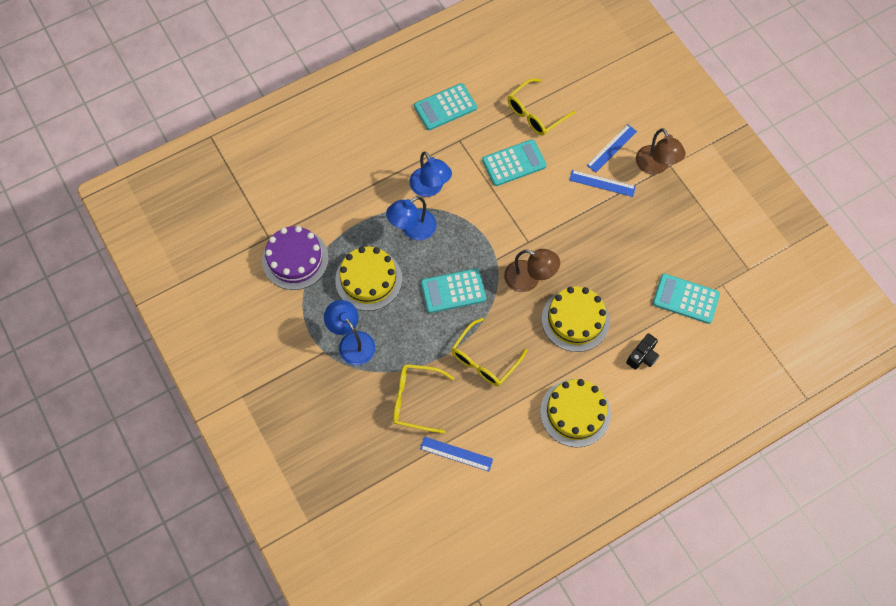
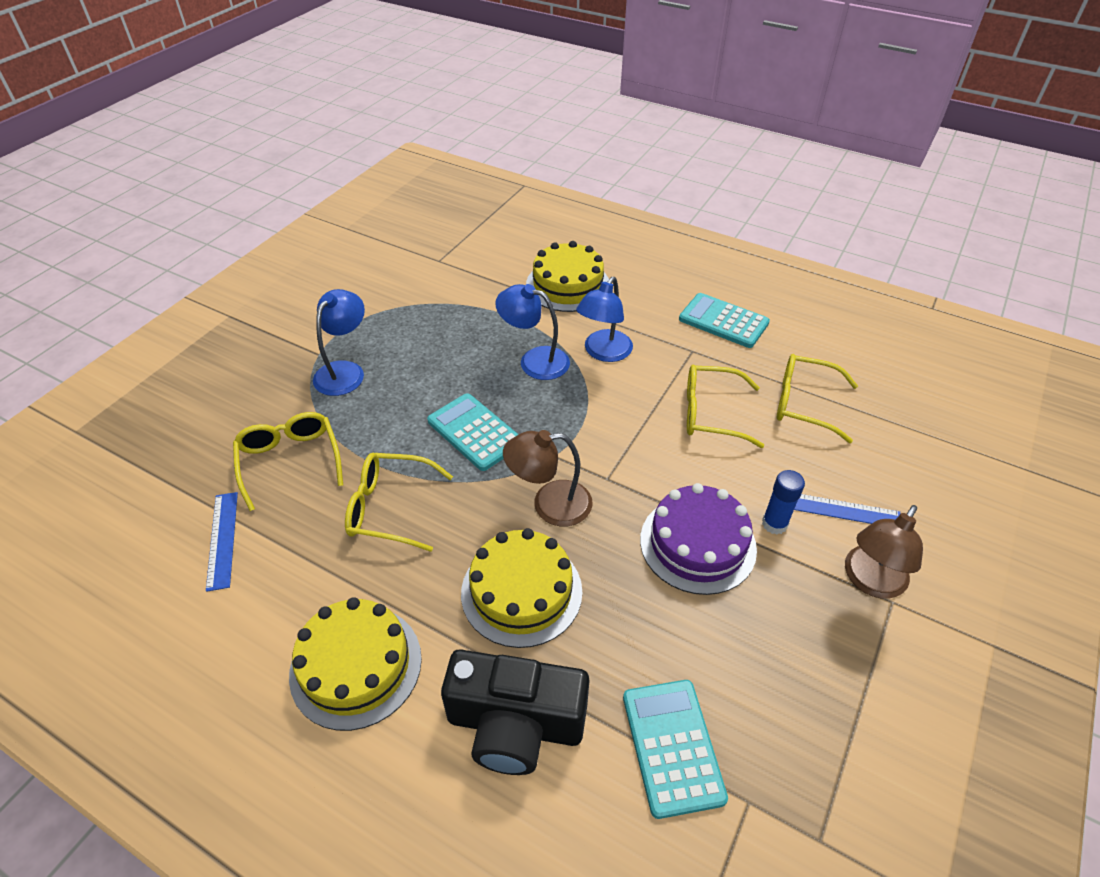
camera: 60 degrees right, 20 degrees down
purple cake [262,226,329,290] -> purple cake moved to [640,483,757,595]
yellow cake [335,247,402,311] -> yellow cake moved to [526,241,609,312]
turquoise calculator [482,139,547,186] -> yellow glasses [687,365,764,448]
brown lamp [504,249,560,292] -> brown lamp turned 90 degrees clockwise [503,430,593,526]
blue ruler [569,170,636,197] -> blue glue stick [762,470,805,534]
black camera [626,333,659,370] -> black camera [441,649,590,775], size x2.00

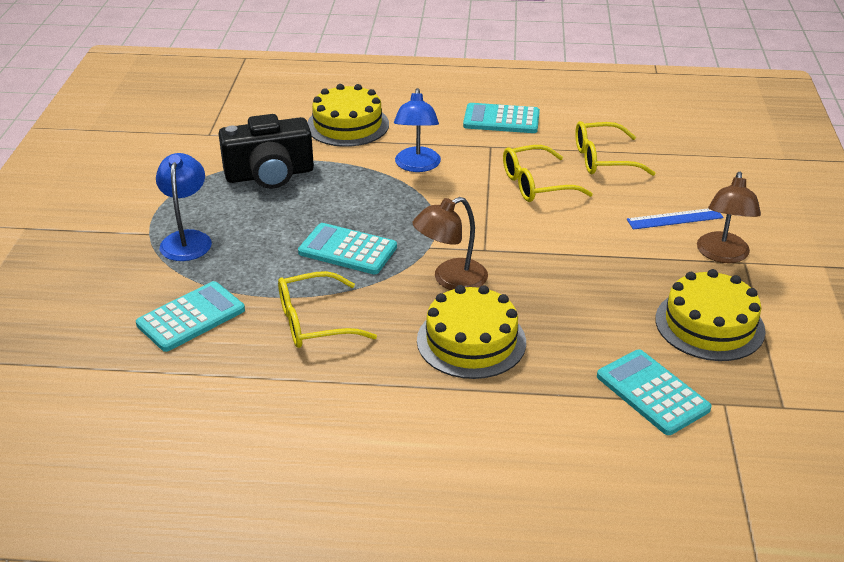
camera: 25 degrees left, 10 degrees down
blue ruler [206,492,238,592] -> none
yellow glasses [233,412,343,511] -> turquoise calculator [136,281,245,352]
yellow cake [289,597,422,731] -> yellow cake moved to [655,269,766,361]
black camera [441,649,590,775] -> black camera moved to [218,114,314,189]
blue lamp [495,284,570,380] -> none
purple cake [640,483,757,595] -> none
blue glue stick [762,470,805,534] -> none

